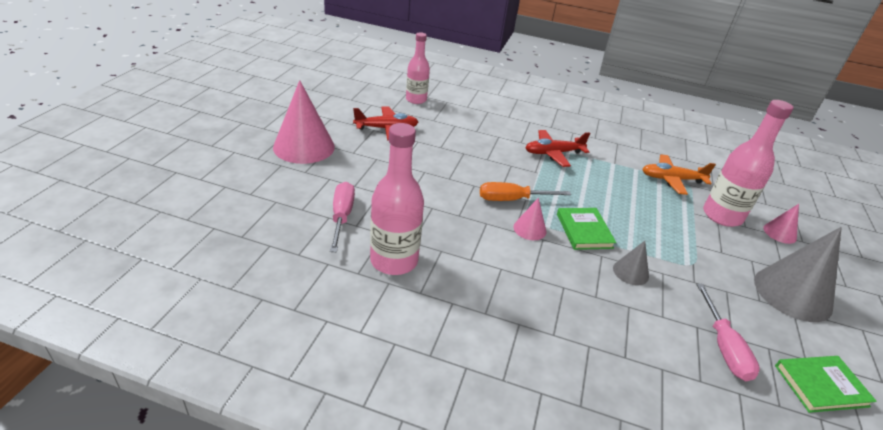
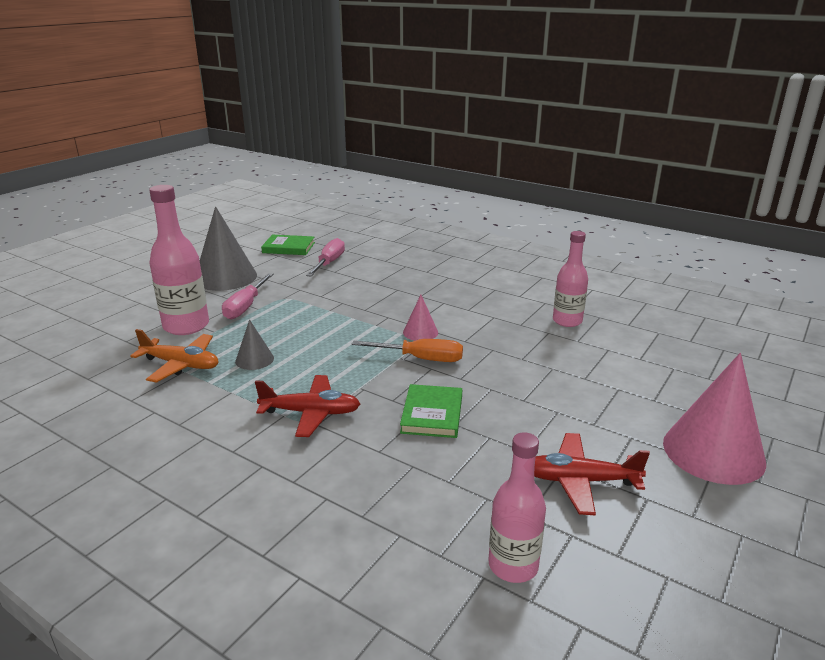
camera: 160 degrees left, 10 degrees down
pink screwdriver [330,182,355,252] -> pink screwdriver moved to [222,273,273,320]
pink bottle [370,123,424,275] -> pink bottle [553,231,588,327], size x0.67
green book [557,208,616,250] -> green book moved to [400,384,462,438]
grey cone [613,241,649,285] -> grey cone moved to [235,319,274,370]
pink cone [763,204,799,244] -> none

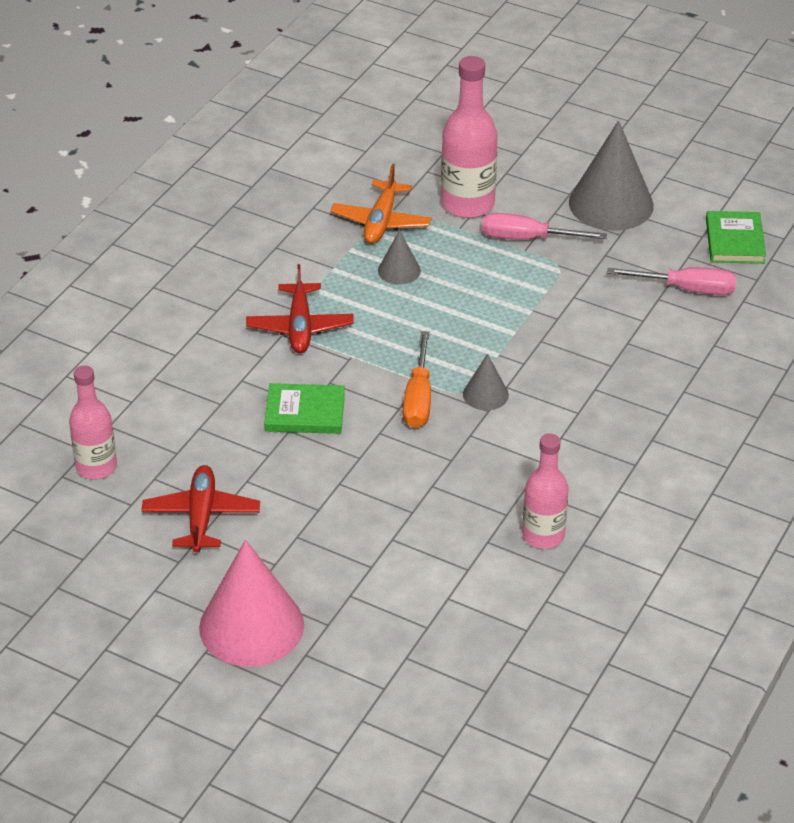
camera: 85 degrees right, 15 degrees up
pink cone [403,295,438,341] -> grey cone [463,354,509,410]

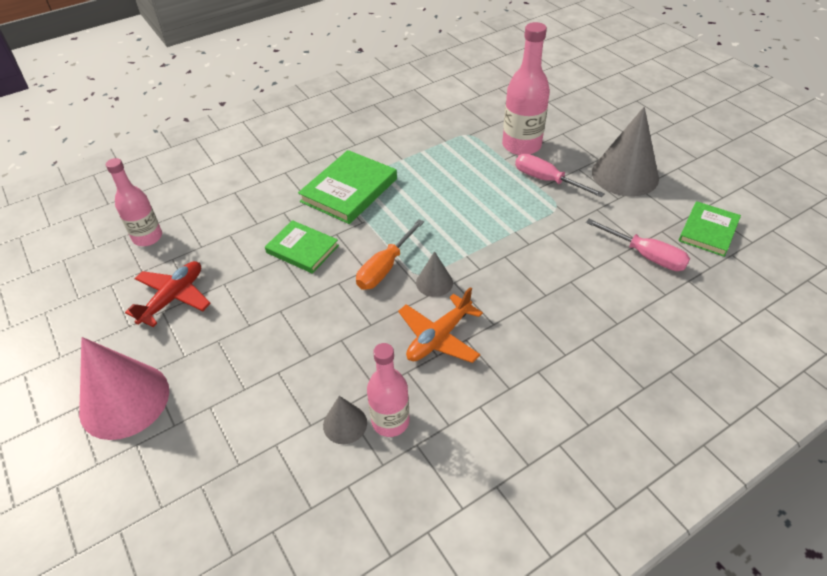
camera: 30 degrees right, 5 degrees up
red plane [246,264,354,353] -> green book [298,150,397,224]
orange plane [330,164,432,244] -> orange plane moved to [398,287,483,363]
grey cone [378,230,421,285] -> grey cone moved to [323,396,367,444]

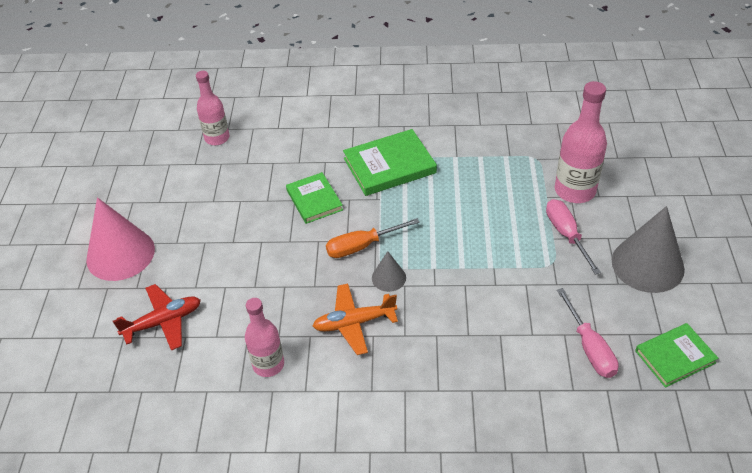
camera: 35 degrees right, 0 degrees up
red plane [125,261,211,327] -> red plane moved to [113,284,201,350]
grey cone [323,396,367,444] -> none

